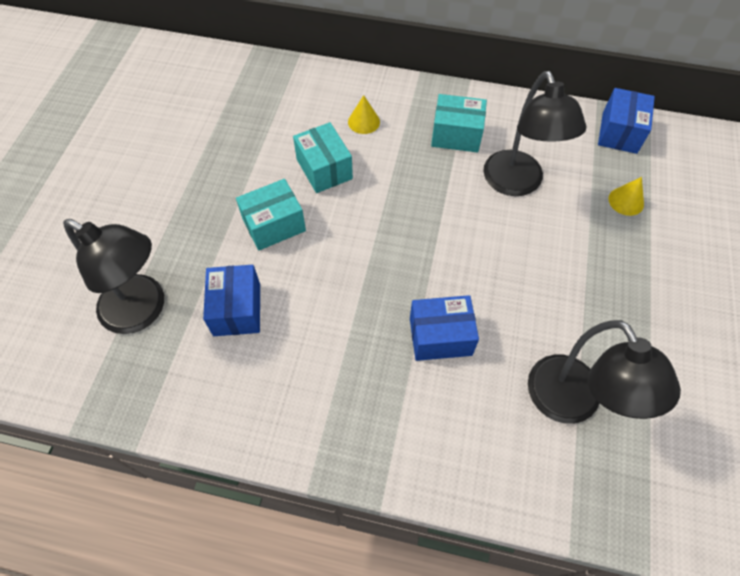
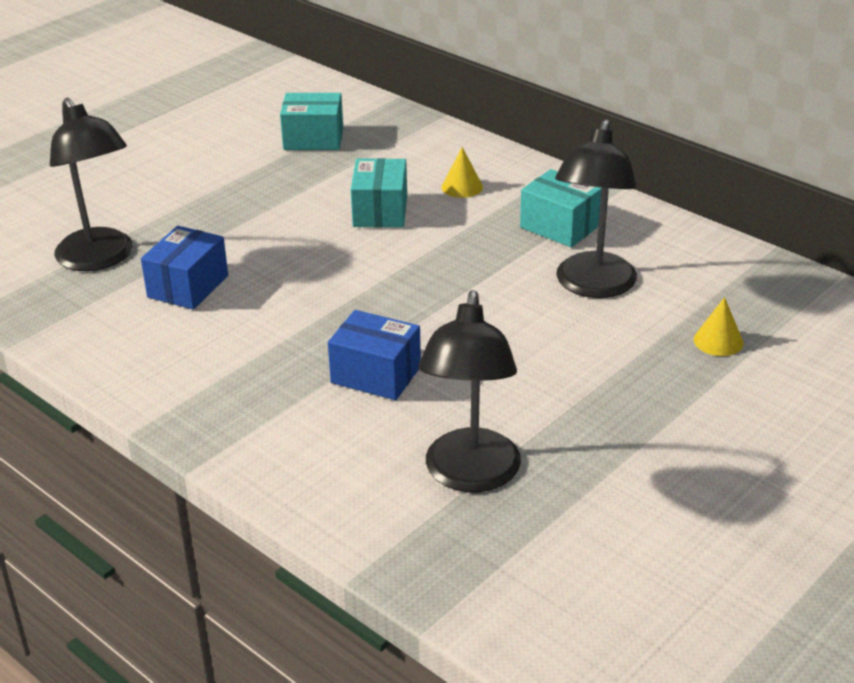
camera: 30 degrees right, 25 degrees down
turquoise box [236,179,306,251] -> turquoise box moved to [280,93,343,150]
blue box [598,88,655,154] -> none

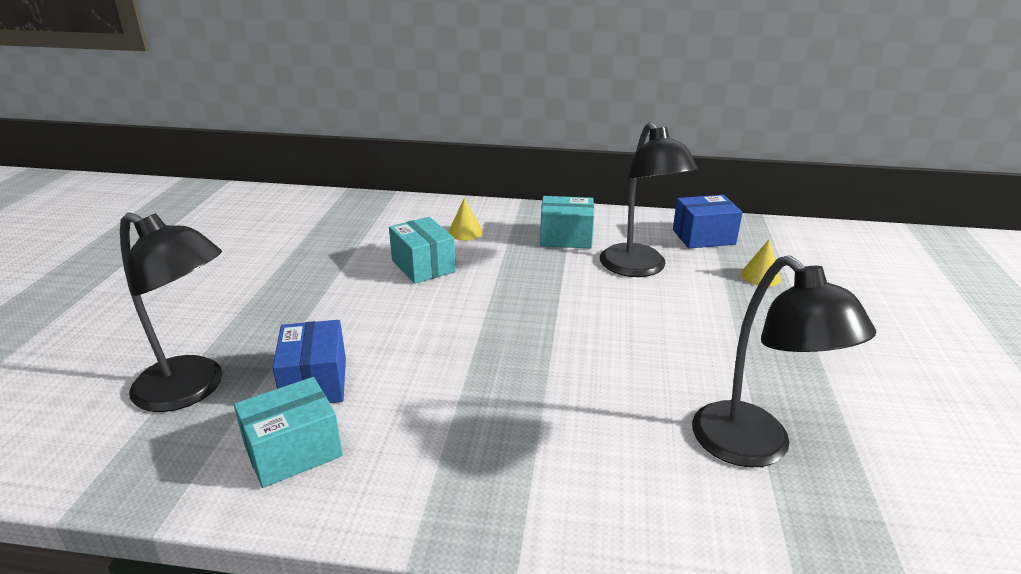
camera: 35 degrees left, 5 degrees down
turquoise box [280,93,343,150] -> turquoise box moved to [234,377,343,488]
blue box [328,310,421,400] -> blue box moved to [673,195,743,249]

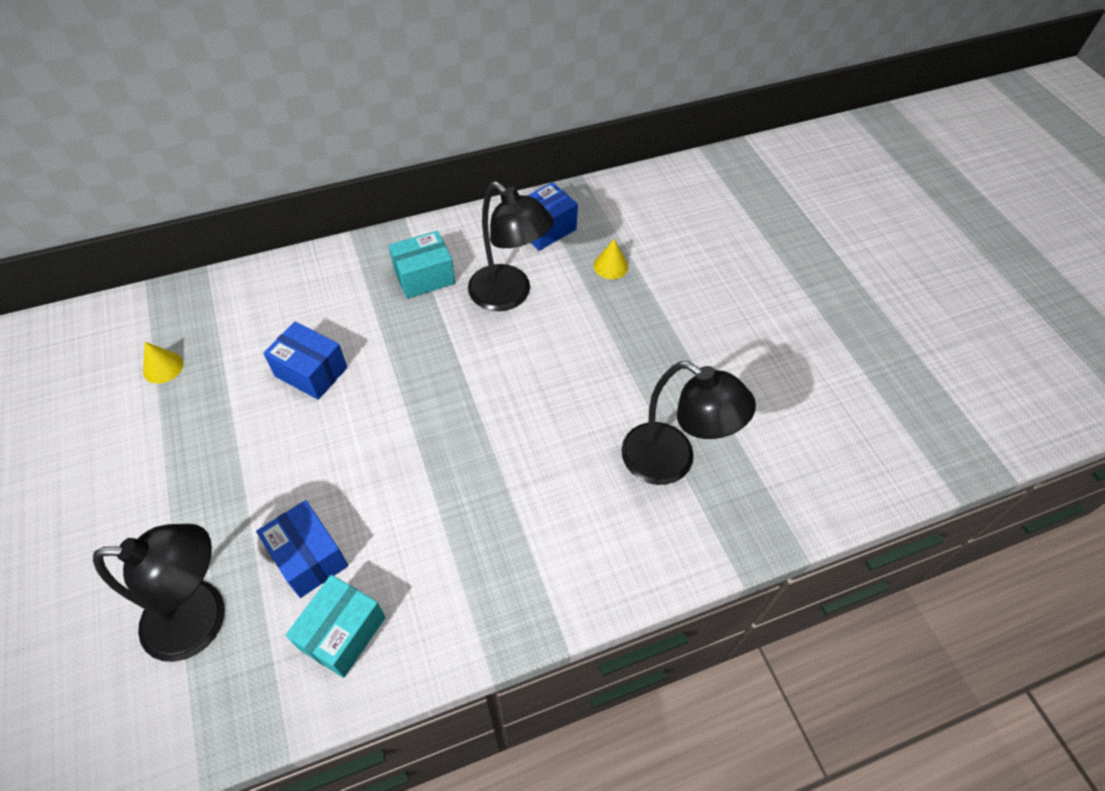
camera: 30 degrees left, 25 degrees up
turquoise box [389,217,456,284] -> blue box [263,321,347,400]
yellow cone [448,198,483,240] -> yellow cone moved to [143,342,183,384]

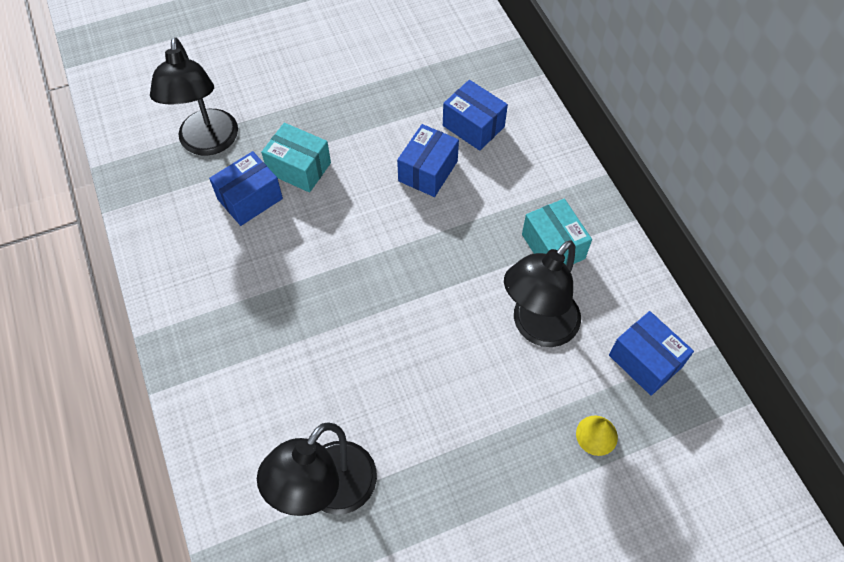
camera: 90 degrees right, 5 degrees up
yellow cone [143,342,183,384] -> none
turquoise box [286,575,386,678] -> turquoise box moved to [261,123,331,192]
none -> blue box [443,80,508,151]

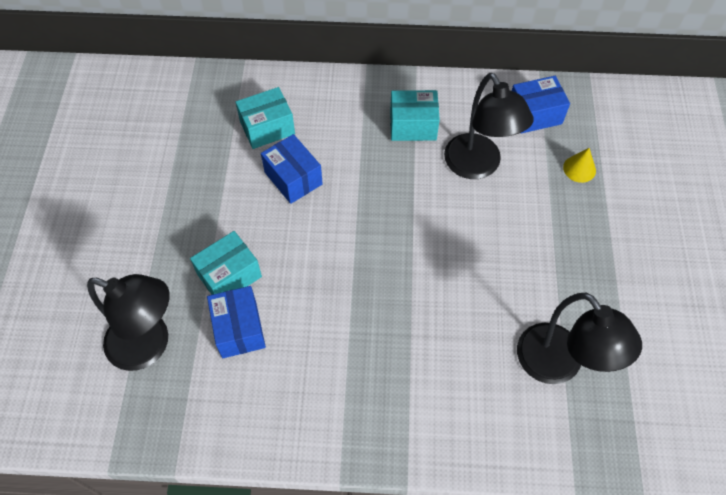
camera: 65 degrees left, 0 degrees up
blue box [443,80,508,151] -> turquoise box [236,87,295,149]

